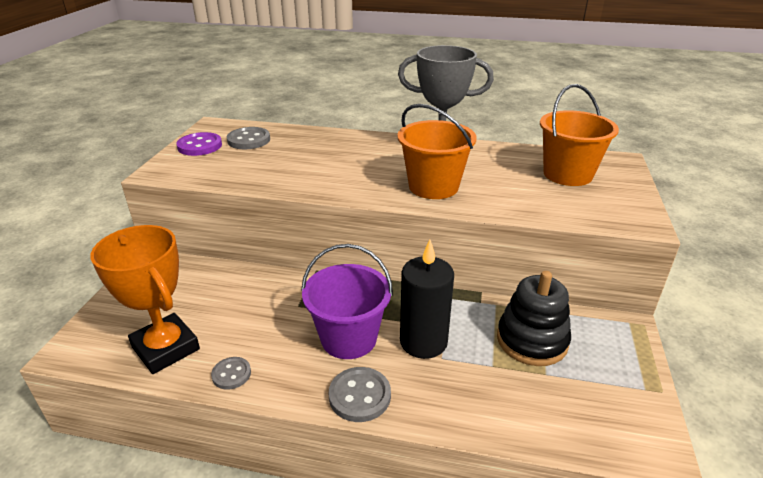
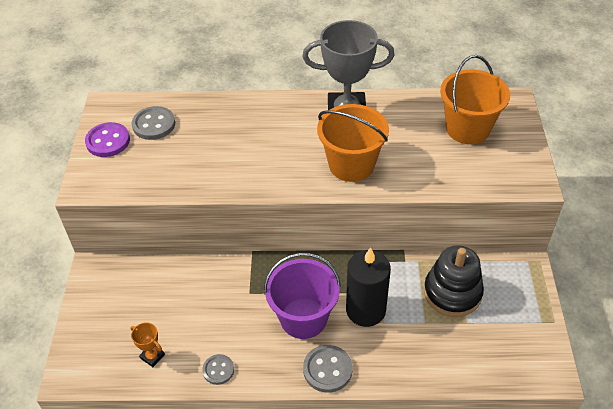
camera: 10 degrees left, 15 degrees up
orange trophy [90,225,200,374] -> orange trophy [130,322,165,367], size x0.42

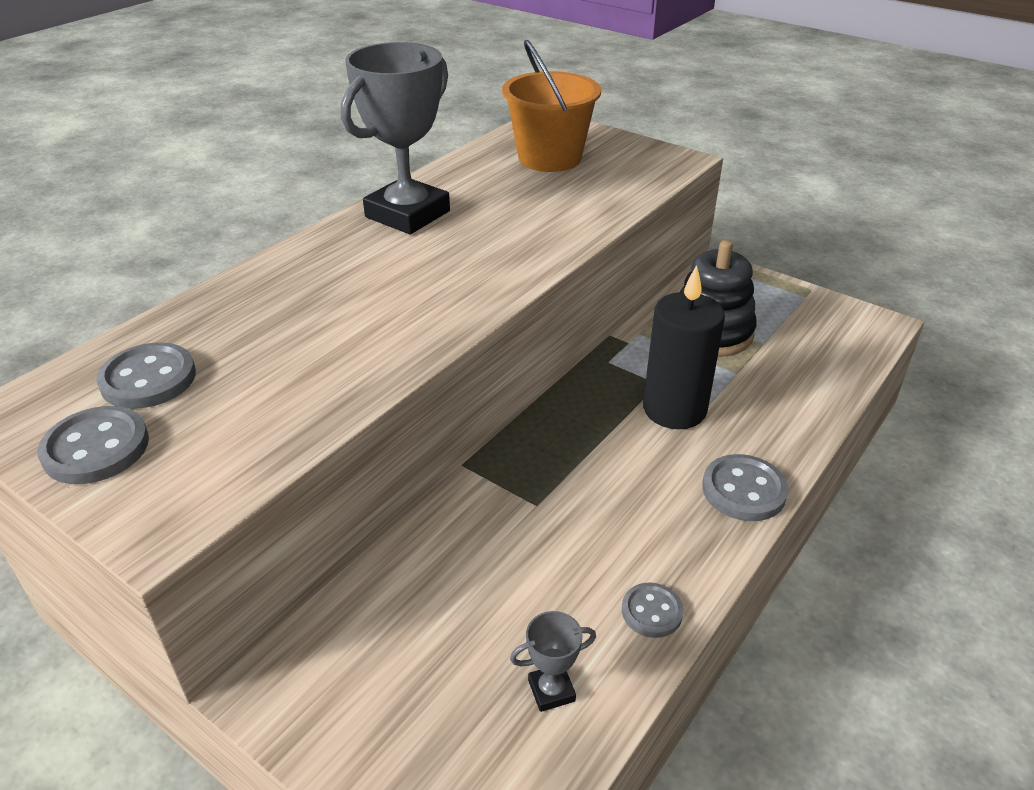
camera: 55 degrees left, 10 degrees down
purple button [85,122,130,157] -> grey button [37,406,149,484]
orange trophy [130,322,165,367] -> grey trophy [510,611,596,712]
purple bucket [264,253,341,339] -> none
orange bucket [317,104,389,182] -> none

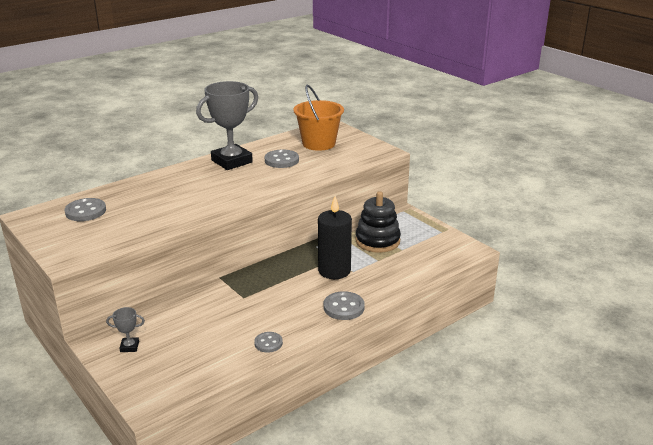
camera: 15 degrees right, 10 degrees down
grey button [37,406,149,484] -> grey button moved to [265,149,299,168]
grey trophy [510,611,596,712] -> grey trophy moved to [106,307,145,352]

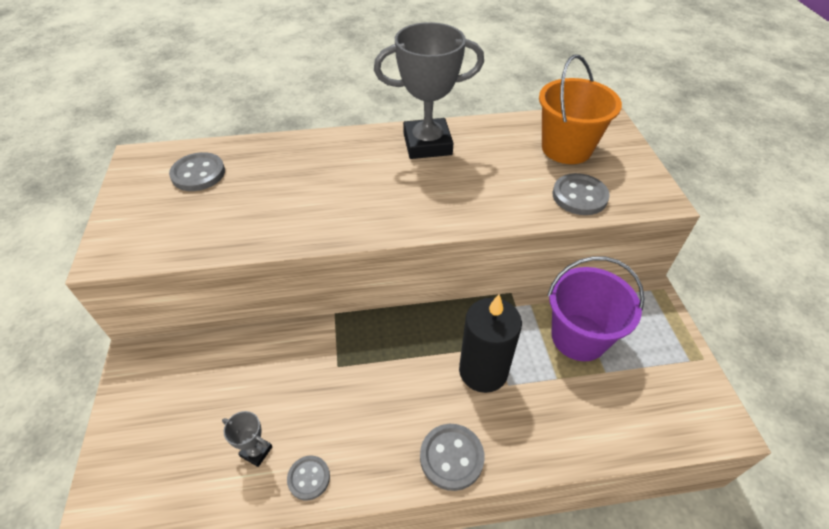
camera: 30 degrees right, 20 degrees up
grey trophy [106,307,145,352] -> grey trophy moved to [222,411,273,467]
grey button [265,149,299,168] -> grey button moved to [552,173,610,215]
black stacking toy [355,191,401,253] -> purple bucket [547,256,645,361]

